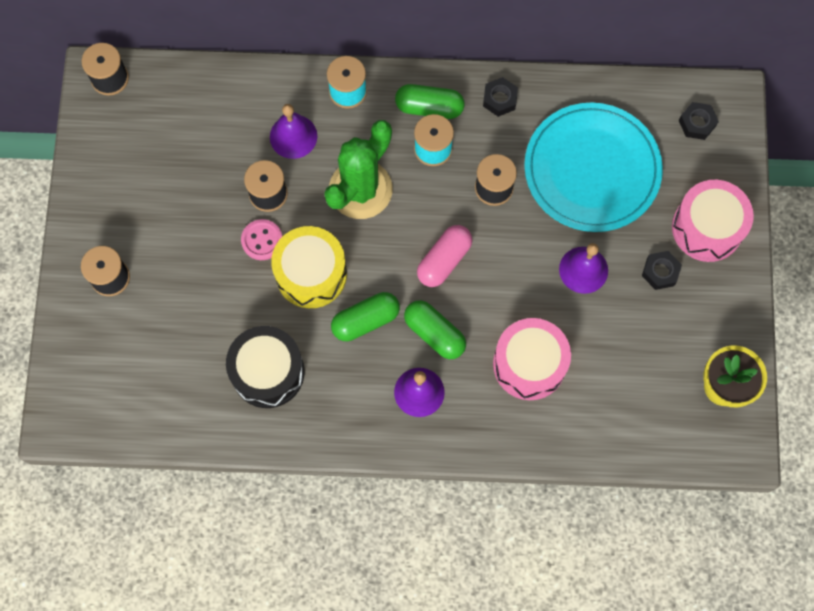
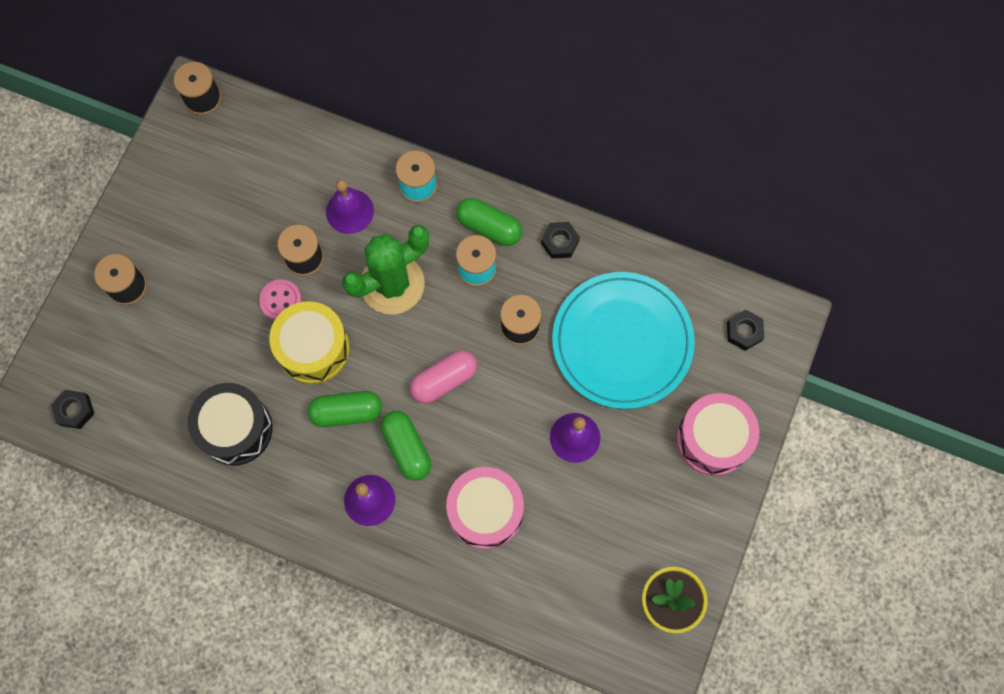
camera: 20 degrees right, 0 degrees up
black nut [642,251,682,290] -> black nut moved to [51,390,94,429]

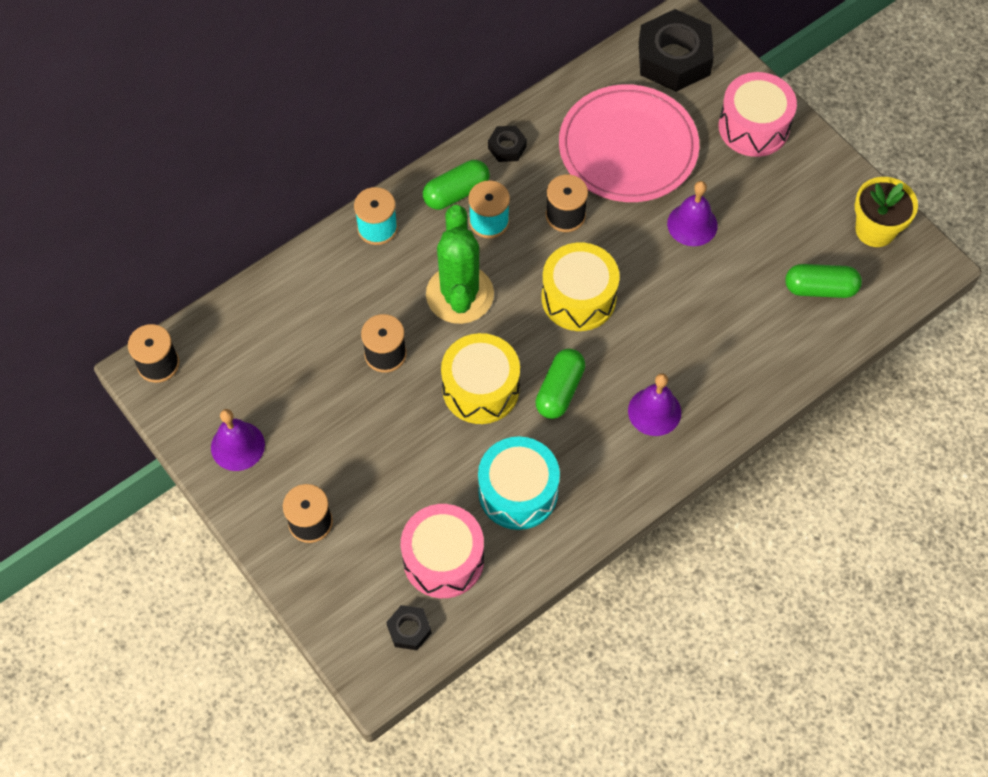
camera: 60 degrees left, 10 degrees down
black drum [188,383,272,465] -> turquoise drum [478,437,560,530]
pink button [259,279,302,320] -> none
purple bell [326,179,374,234] -> purple bell moved to [211,409,265,471]
green capsule [381,411,431,481] -> green capsule moved to [785,264,862,298]
pink capsule [410,350,477,404] -> yellow drum [542,243,620,331]
pink drum [446,467,524,550] -> pink drum moved to [401,504,484,598]
turquoise plate [552,272,695,409] -> pink plate [559,84,699,202]
black nut [727,310,764,351] -> black nut [639,9,714,92], size x2.15

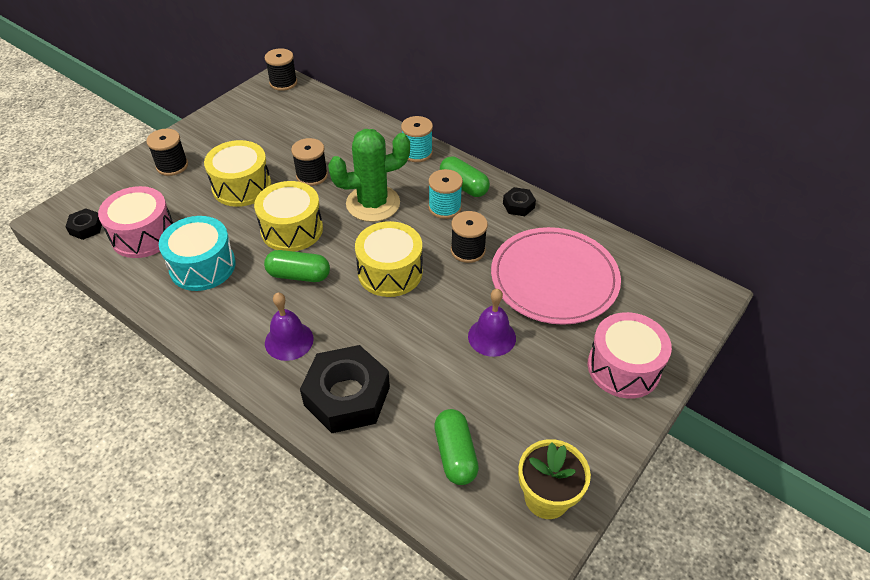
camera: 75 degrees right, 15 degrees down
purple bell [211,409,265,471] -> none
black nut [639,9,714,92] -> black nut moved to [300,345,390,433]
none -> yellow drum [204,140,271,207]

